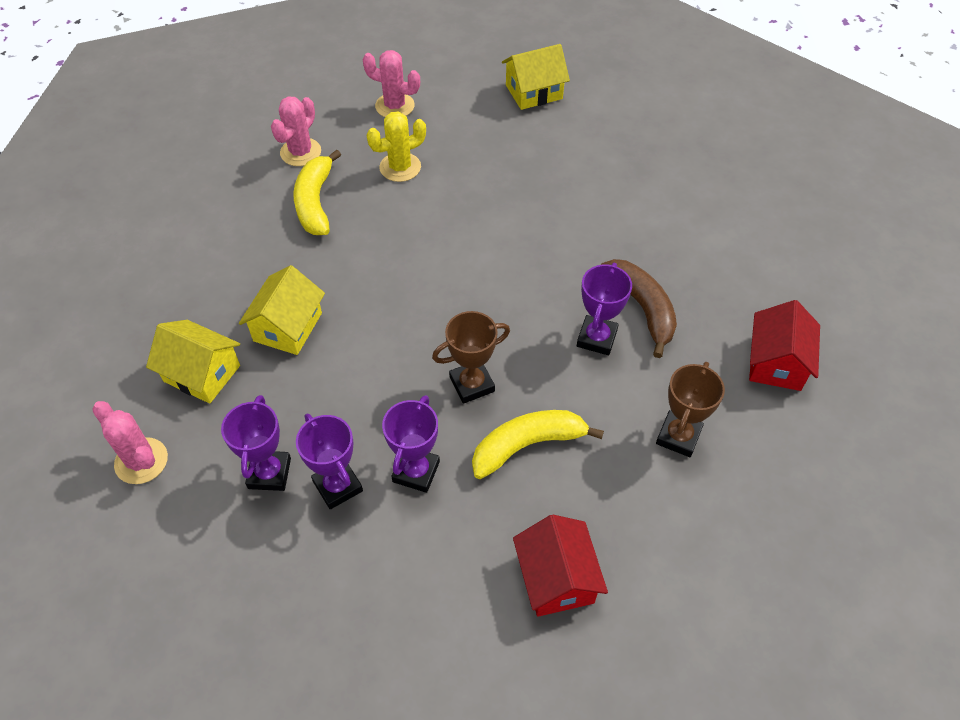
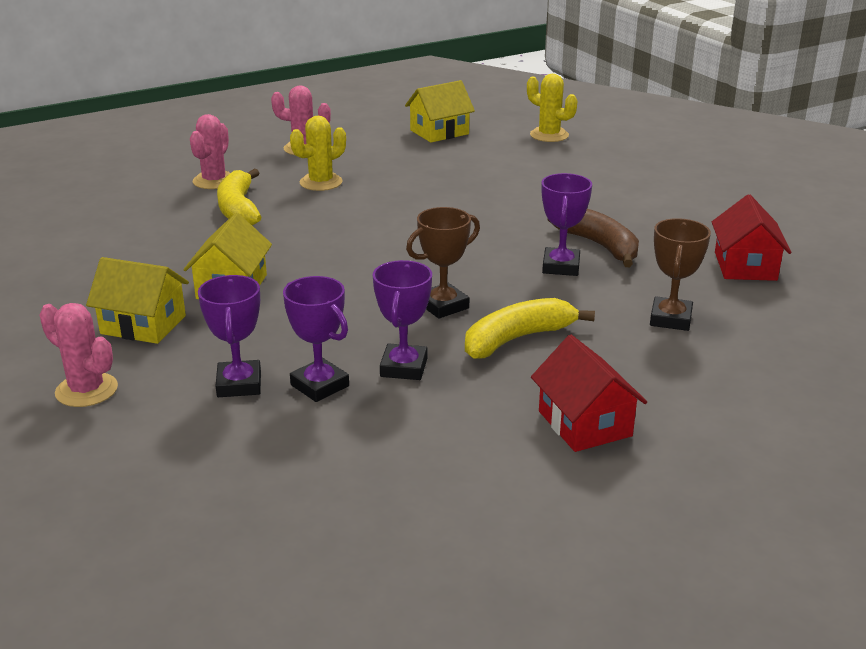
camera: 10 degrees left, 25 degrees down
none -> yellow cactus [527,74,577,142]

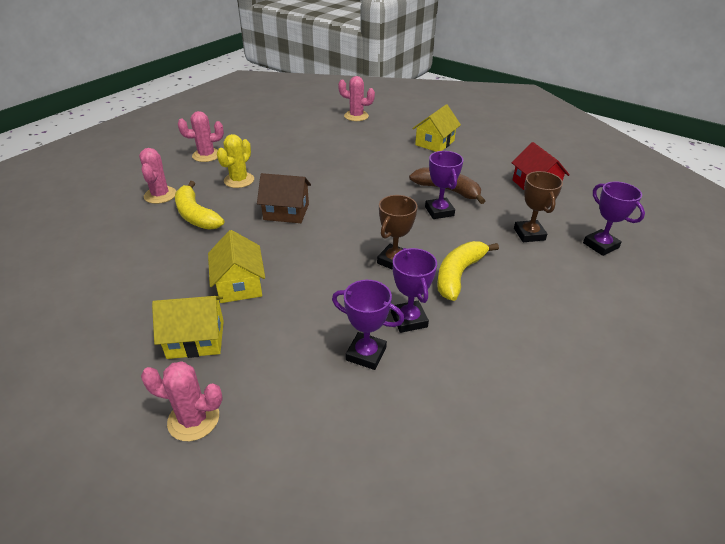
camera: 25 degrees left, 10 degrees up
purple trophy [198,275,261,397] -> purple trophy moved to [583,181,645,256]
yellow house [405,80,475,142] -> yellow house moved to [412,104,461,152]
yellow cactus [527,74,577,142] -> pink cactus [338,76,375,121]
red house [531,335,647,452] -> none
none -> brown house [257,173,311,223]

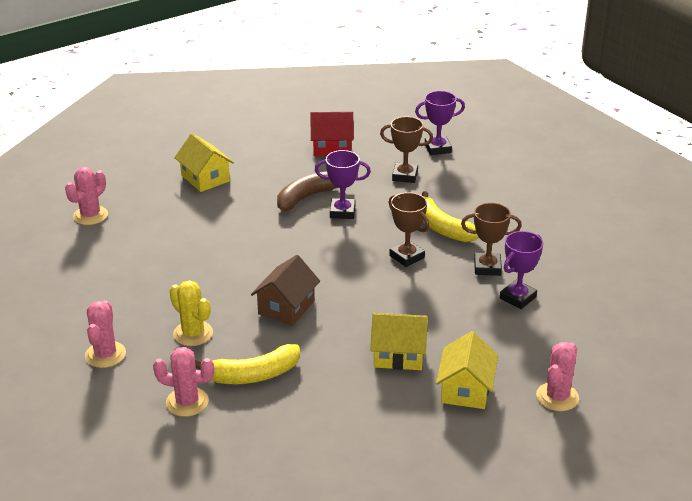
camera: 70 degrees left, 5 degrees down
purple trophy [391,248,437,333] -> brown trophy [461,203,522,276]

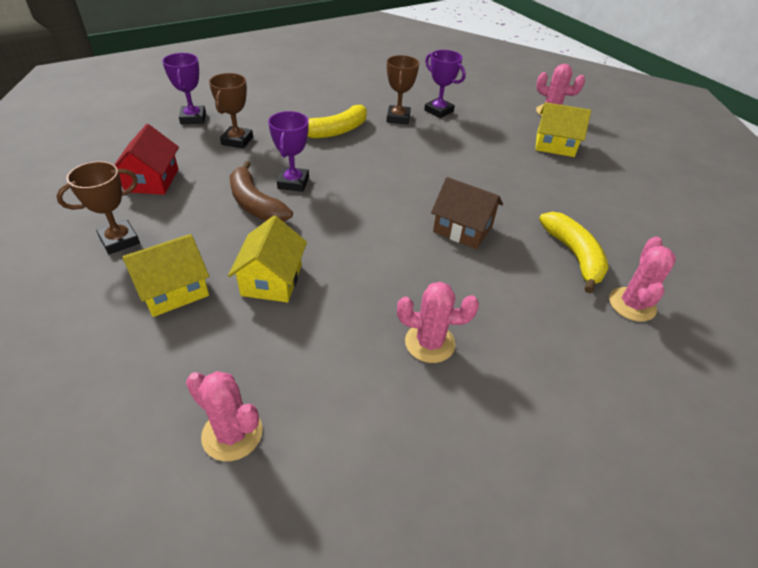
camera: 90 degrees left, 10 degrees up
pink cactus [85,301,126,368] -> pink cactus moved to [397,282,479,363]
yellow cactus [170,280,213,346] -> none
yellow house [370,313,428,370] -> yellow house moved to [228,216,307,302]
brown trophy [388,192,429,267] -> brown trophy moved to [56,161,140,254]

